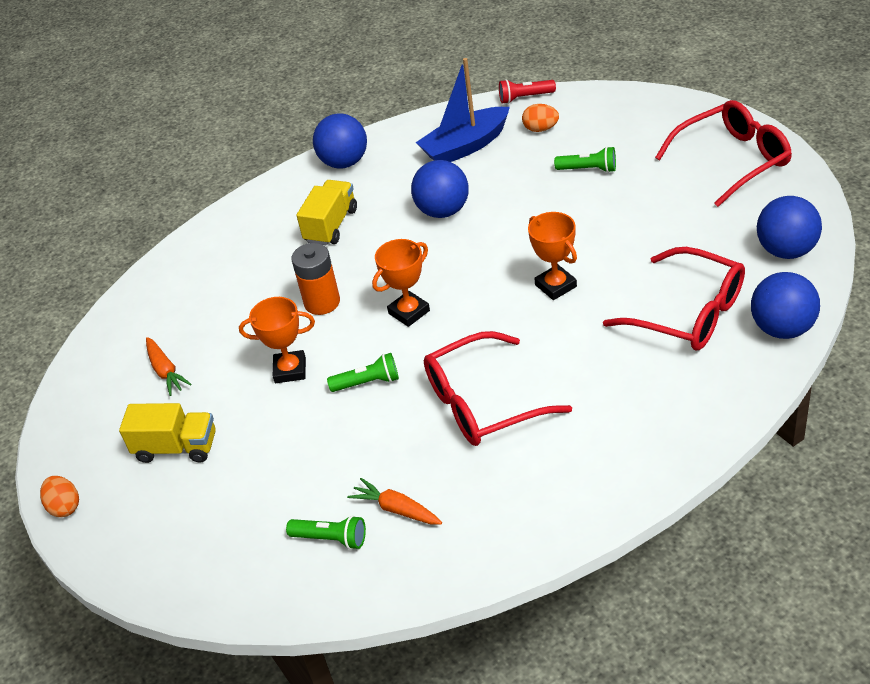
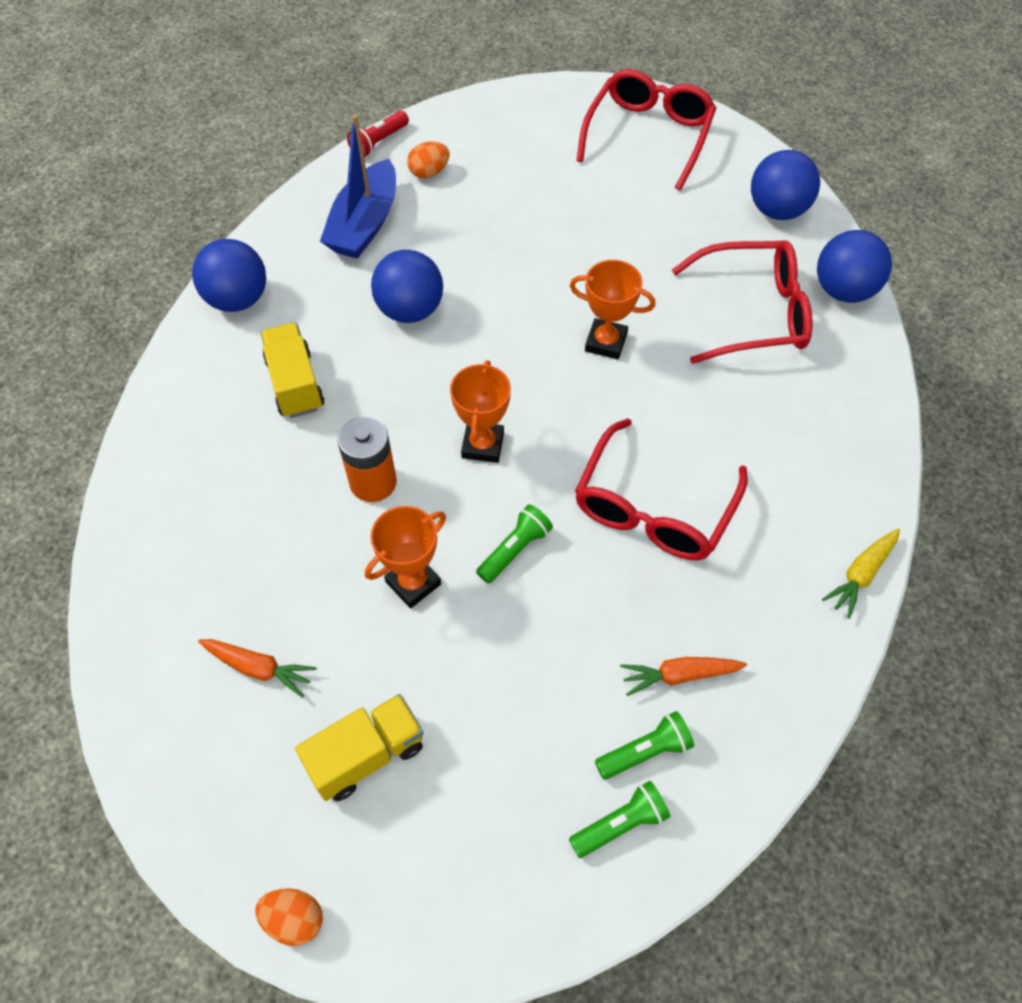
camera: 45 degrees left, 15 degrees up
green flashlight [554,146,616,173] -> green flashlight moved to [569,781,670,858]
none -> yellow carrot [822,528,900,619]

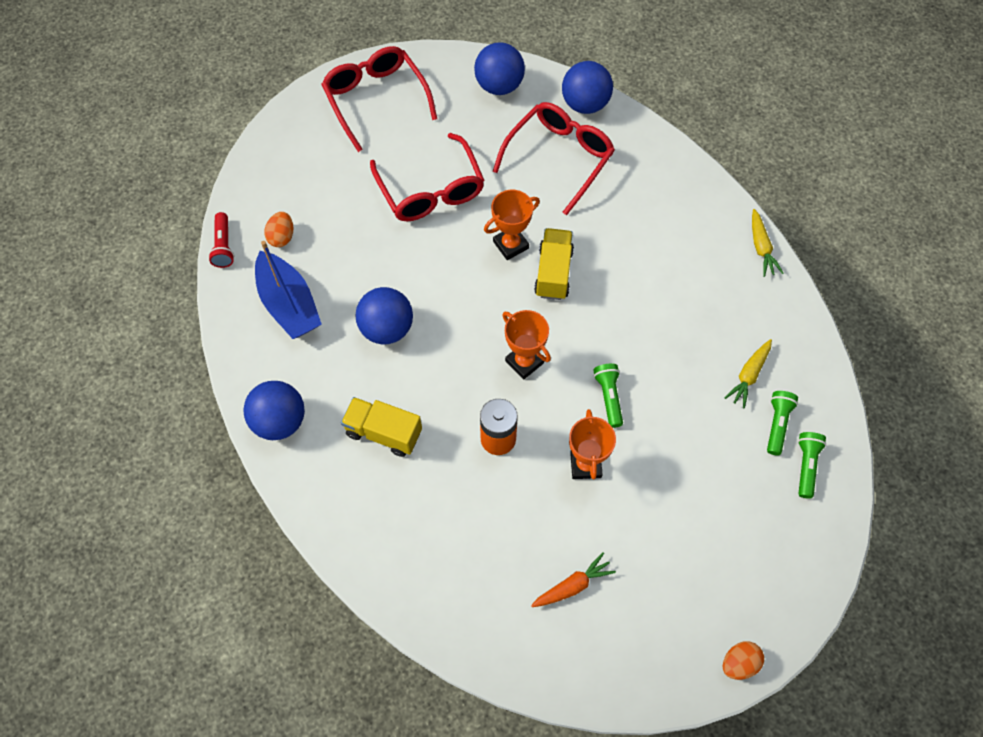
camera: 50 degrees left, 5 degrees up
yellow truck [295,694,424,801] -> yellow truck moved to [534,228,574,300]
red glasses [575,418,748,560] -> red glasses moved to [370,133,484,221]
orange carrot [620,657,747,696] -> yellow carrot [724,339,772,408]

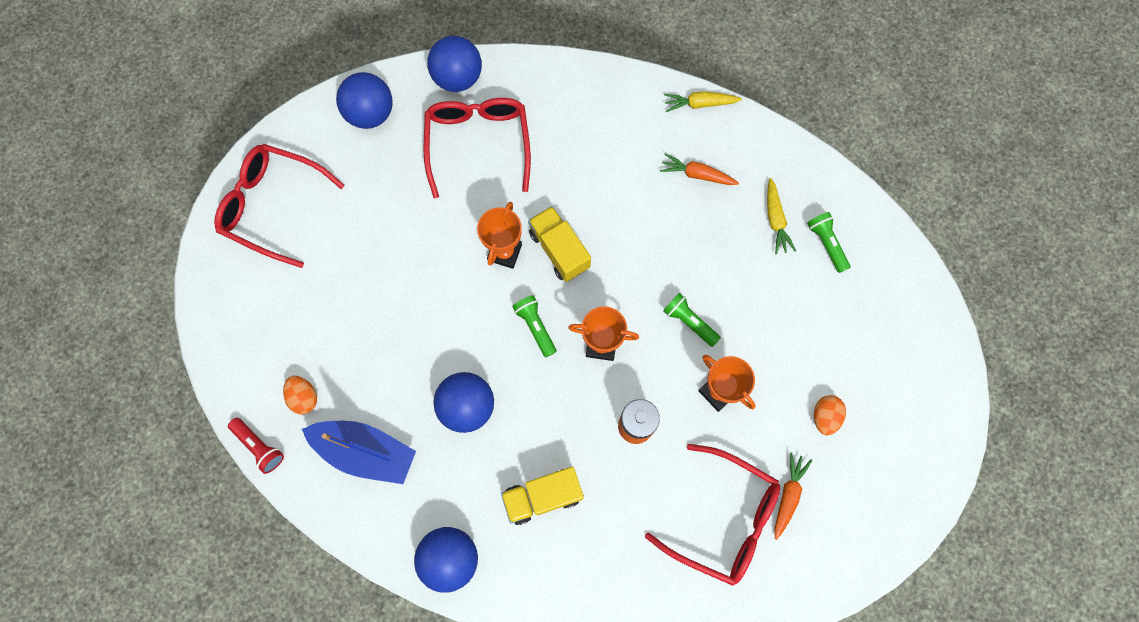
camera: 40 degrees left, 10 degrees up
red glasses [370,133,484,221] -> red glasses moved to [645,444,780,586]
orange egg [723,641,764,680] -> orange egg moved to [814,395,846,435]
yellow carrot [752,209,784,277] -> yellow carrot turned 135 degrees clockwise [664,91,742,112]
green flashlight [798,432,826,499] -> green flashlight moved to [512,295,556,357]
none -> orange carrot [660,153,739,185]

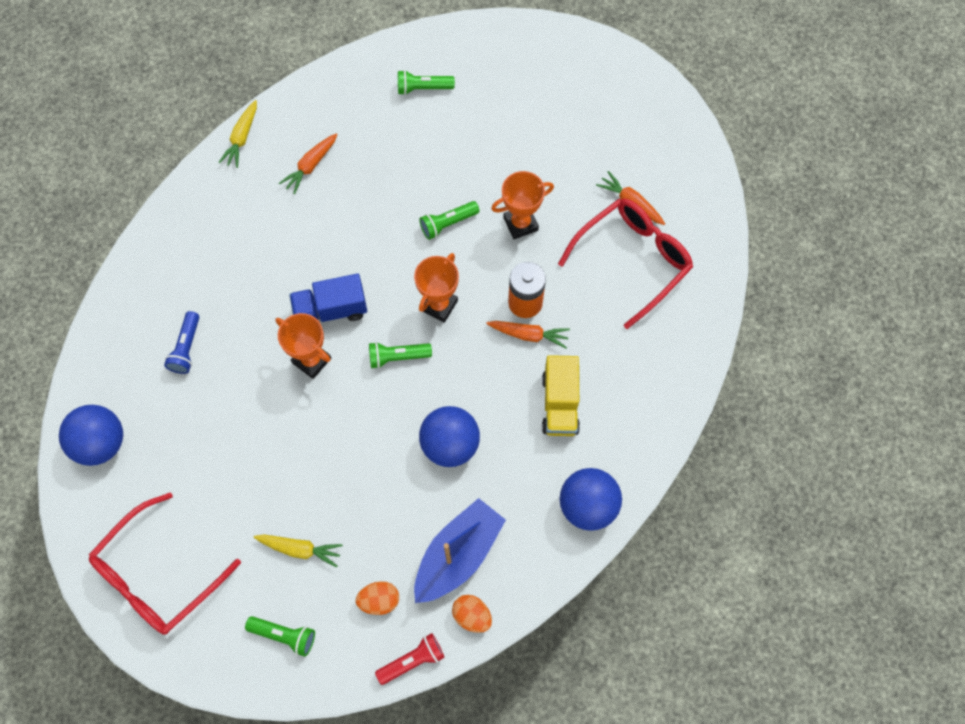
camera: 70 degrees left, 5 degrees down
red glasses [424,98,531,198] -> blue flashlight [164,311,200,374]
blue ball [427,36,482,92] -> none
yellow truck [528,206,591,282] -> blue truck [289,274,367,322]
yellow carrot [767,178,796,254] -> yellow carrot moved to [254,534,343,568]
orange egg [814,395,846,435] -> orange egg moved to [452,595,492,633]
none -> green flashlight [245,616,315,657]
none -> orange carrot [486,321,570,349]

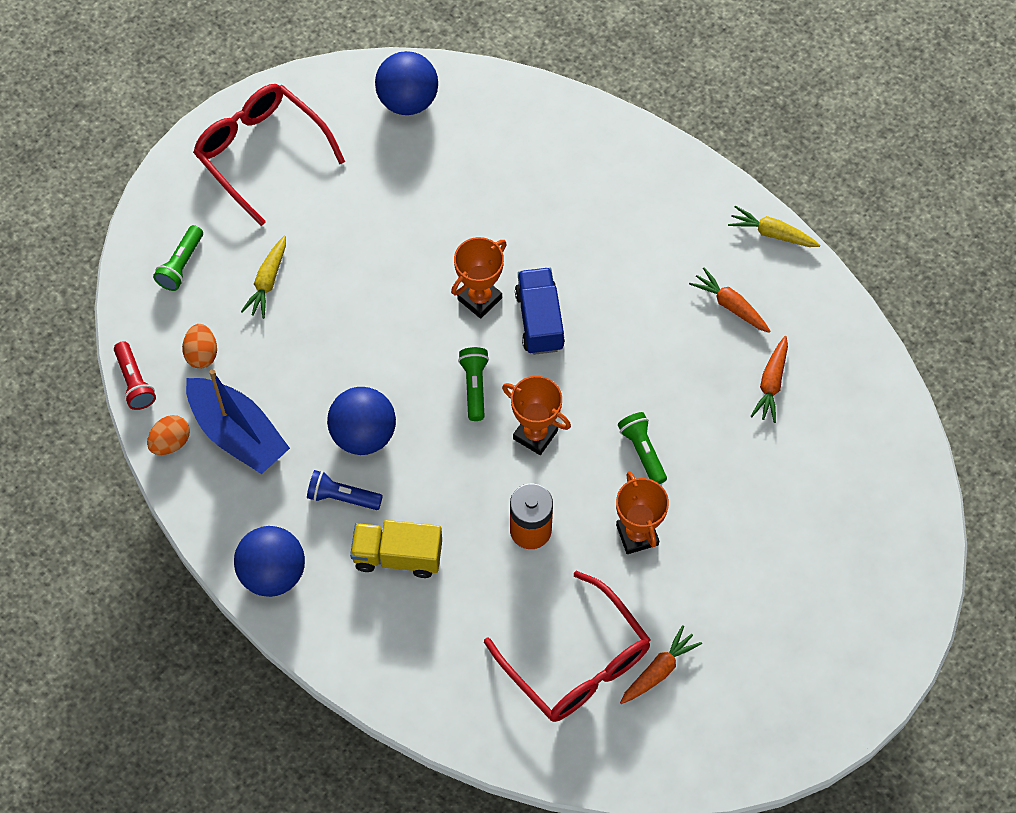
camera: 95 degrees right, 5 degrees down
blue flashlight [164,311,200,374] -> blue flashlight moved to [307,470,383,510]
green flashlight [398,70,455,95] -> none
orange carrot [486,321,570,349] -> orange carrot moved to [751,336,788,423]

